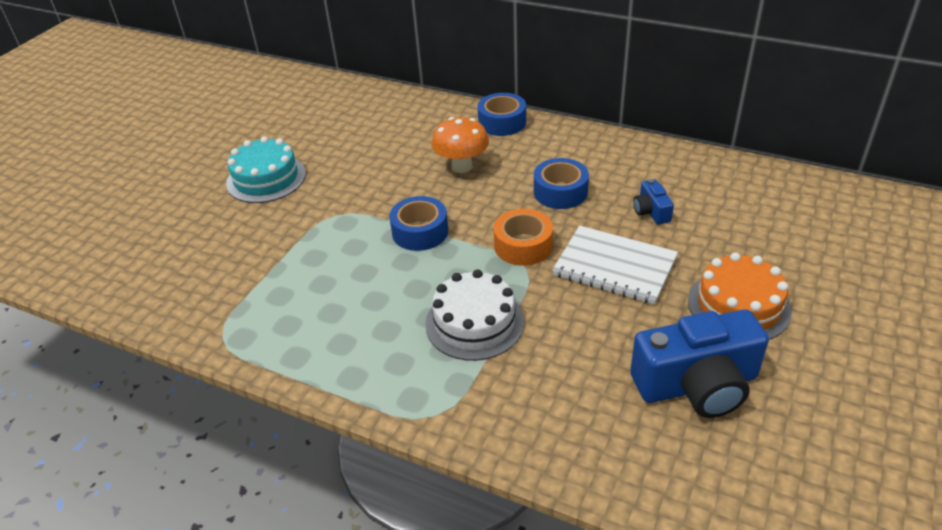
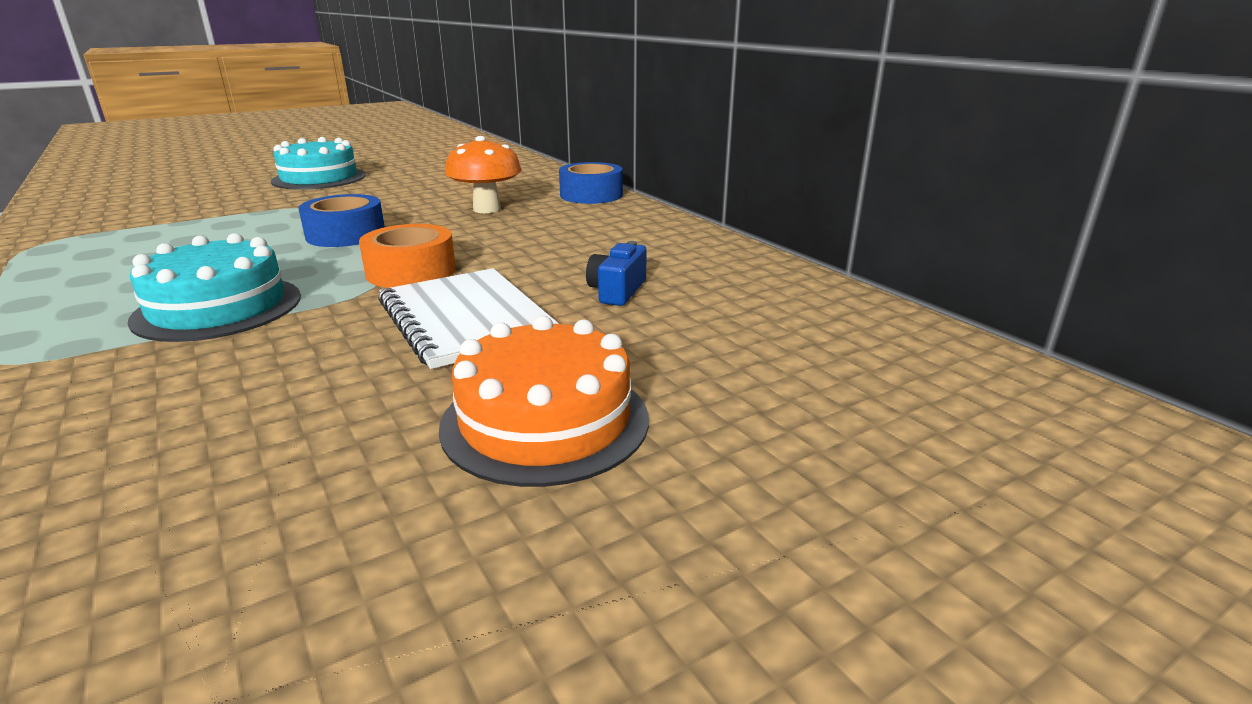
camera: 30 degrees right, 15 degrees down
white cake [425,269,524,361] -> turquoise cake [128,233,301,342]
blue tape [534,158,589,209] -> none
blue camera [630,309,769,418] -> none

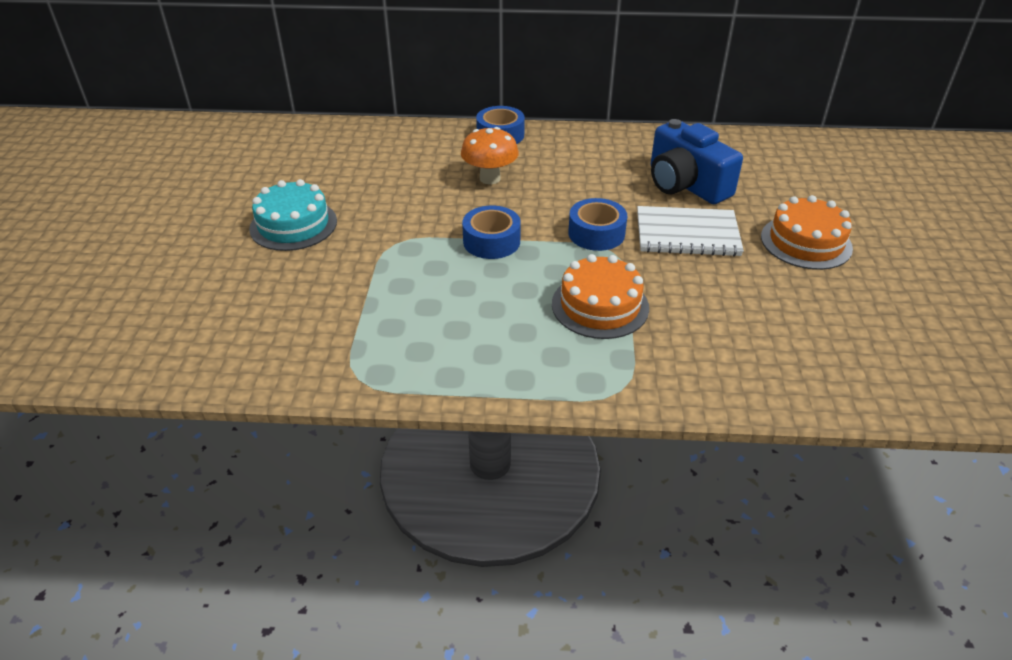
camera: 55 degrees left, 15 degrees up
turquoise cake [128,233,301,342] -> orange cake [552,254,649,339]
orange tape [359,224,456,288] -> blue tape [568,198,627,251]
blue camera [586,241,647,306] -> blue camera [651,119,743,204], size x2.17

